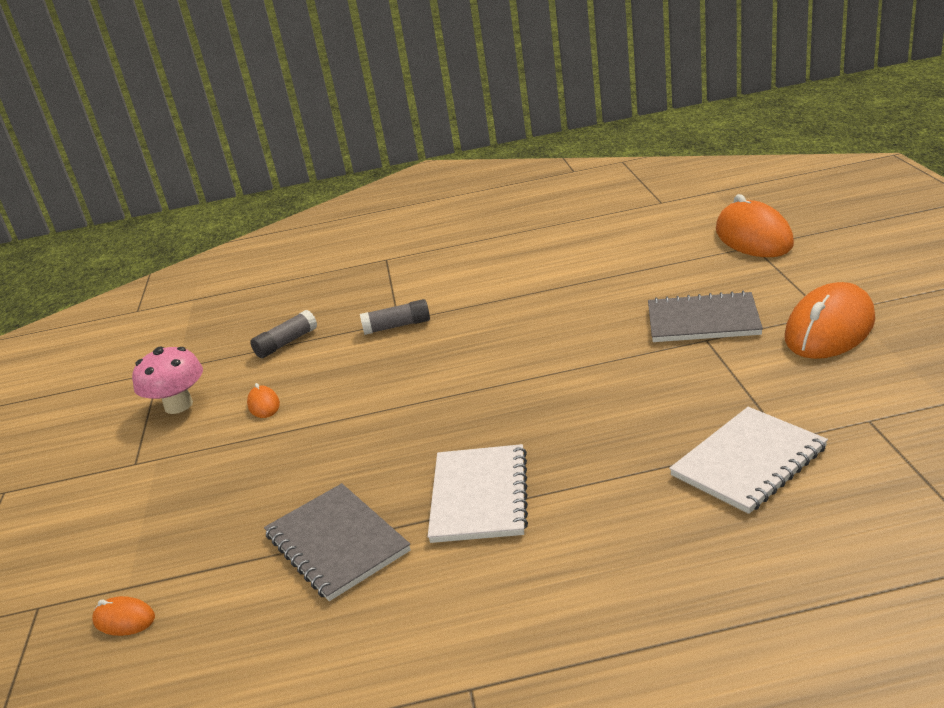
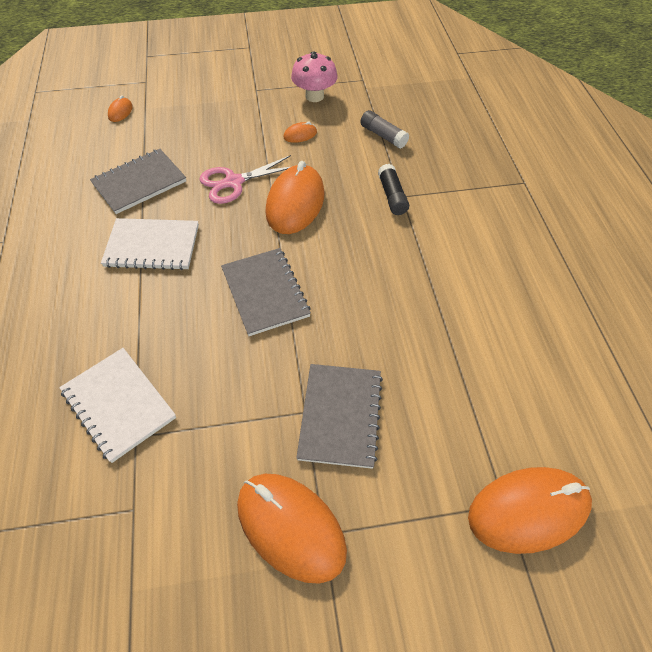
camera: 85 degrees right, 25 degrees up
grey glue stick [360,299,430,335] -> black glue stick [378,164,409,215]
none -> pink scissors [199,155,291,204]
none -> grey notebook [221,248,311,336]
none -> orange mouse [265,161,325,234]

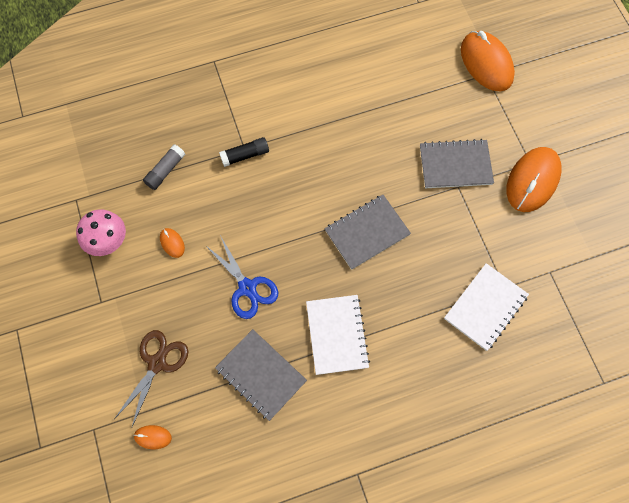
camera: 100 degrees left, 15 degrees up
pink scissors [199,155,291,204] -> blue scissors [205,235,278,319]
orange mouse [265,161,325,234] -> none
none -> brown scissors [114,330,188,429]

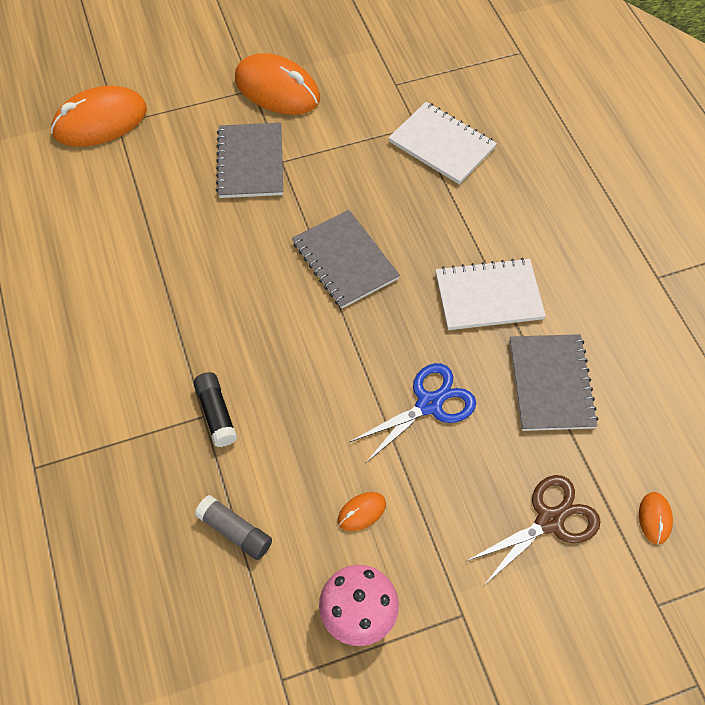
camera: 90 degrees left, 10 degrees down
brown scissors [114,330,188,429] -> brown scissors turned 120 degrees clockwise [465,475,601,585]
grey notebook [215,329,307,421] -> grey notebook turned 45 degrees counterclockwise [510,334,598,431]

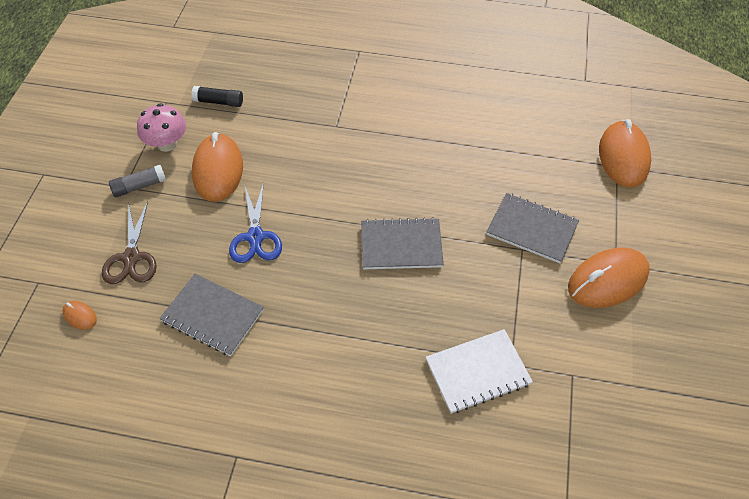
camera: 120 degrees right, 5 degrees down
black glue stick [193,372,238,447] -> black glue stick moved to [191,86,243,107]
grey glue stick [195,495,272,560] -> grey glue stick moved to [109,165,166,197]
orange mouse [338,492,386,531] -> orange mouse [192,132,243,202], size x2.31
white notebook [436,258,546,330] -> none

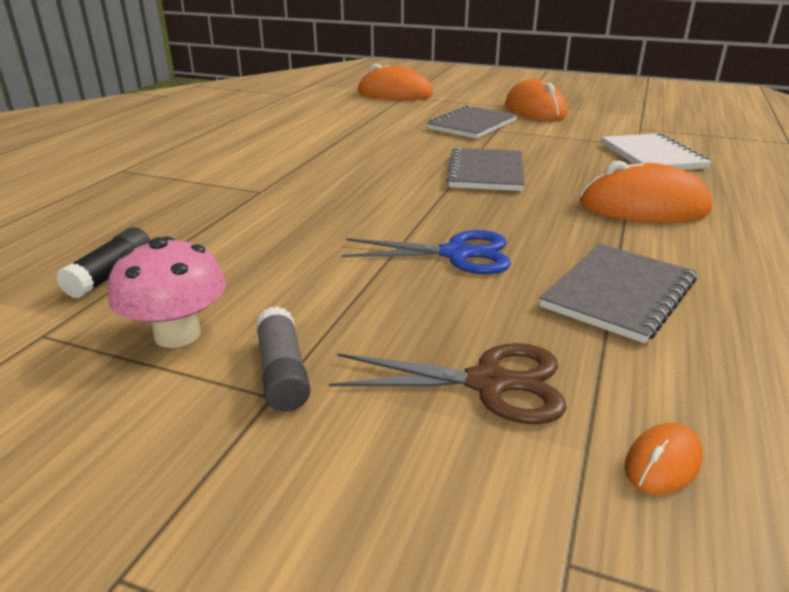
camera: 80 degrees left, 25 degrees down
orange mouse [192,132,243,202] -> orange mouse moved to [580,161,712,223]

